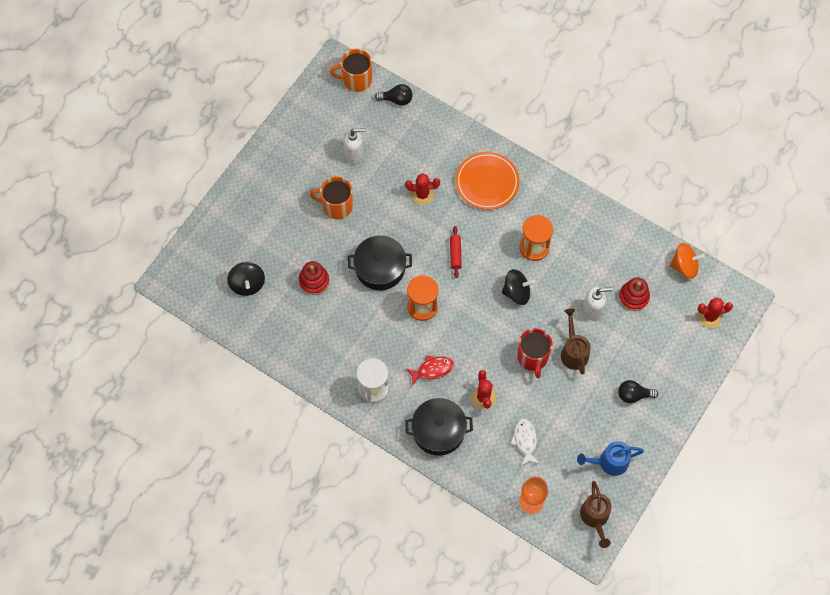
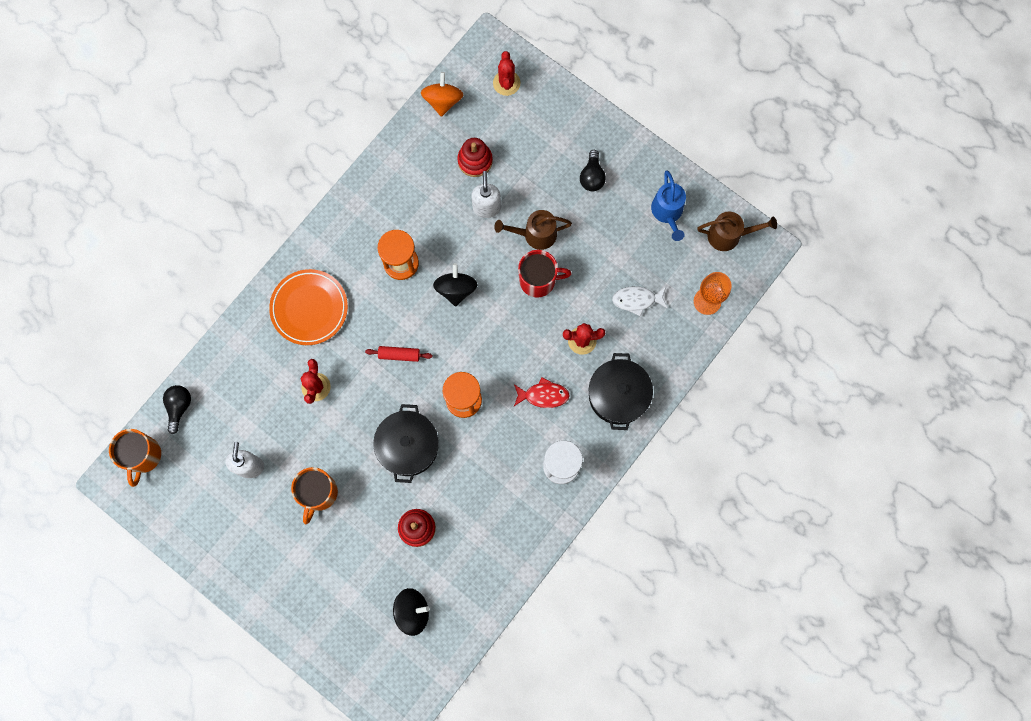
camera: 85 degrees left, 10 degrees up
red fish [406,355,454,386] -> red fish turned 105 degrees clockwise [514,377,570,408]

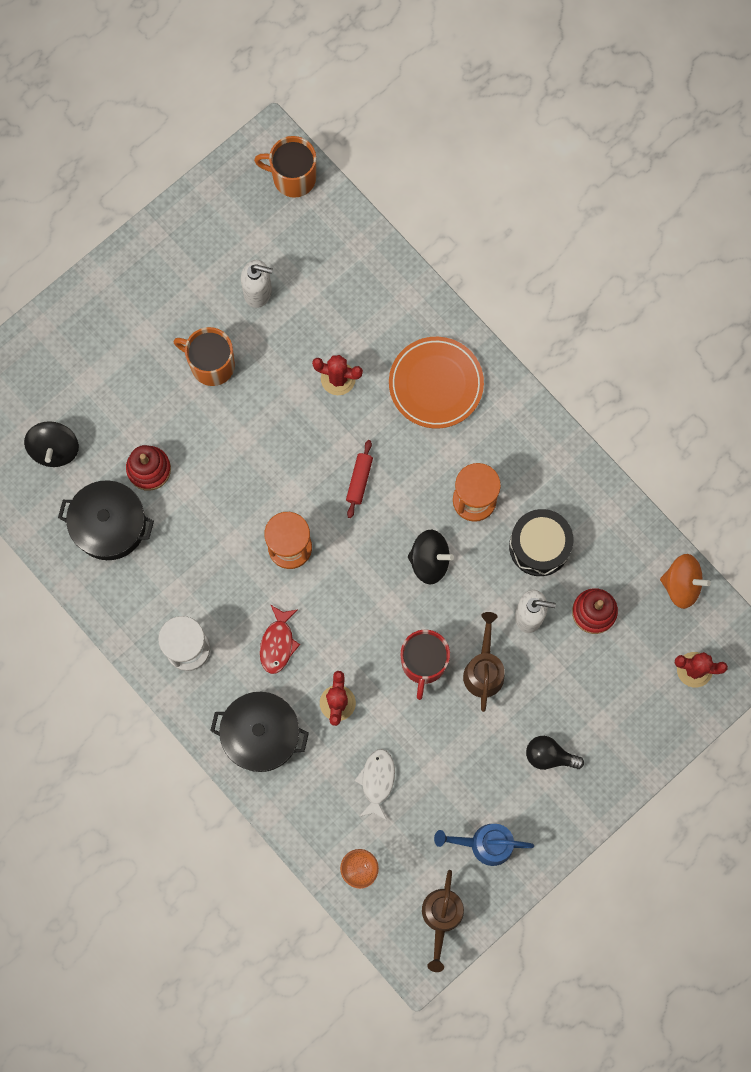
camera: 100 degrees right, 0 degrees up
black light bulb [163,385,191,434] -> none
black pot [373,404,438,483] -> black pot moved to [58,480,154,560]
none -> black drum [509,509,573,576]

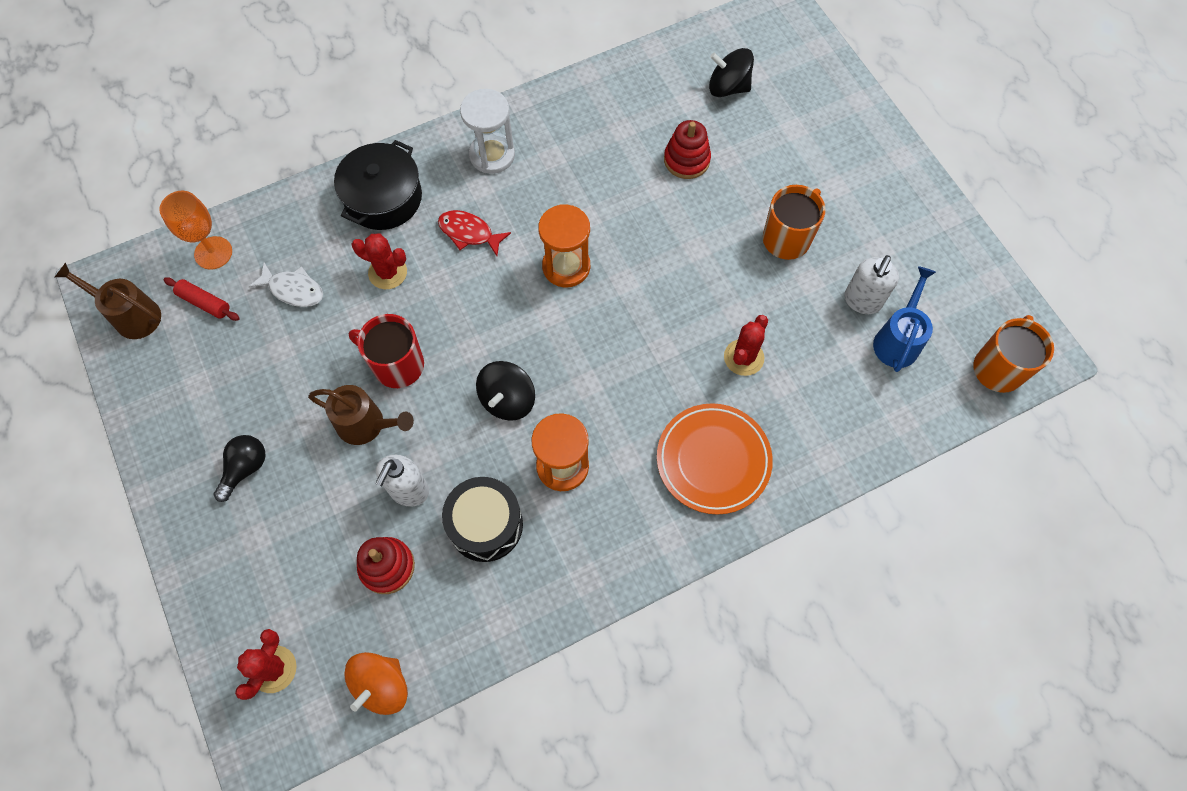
camera: 105 degrees right, 10 degrees down
black pot [58,480,154,560] -> none
red rolling pin [346,440,373,518] -> red rolling pin moved to [164,277,240,321]
blue watering can [434,824,534,866] -> blue watering can moved to [873,266,936,372]

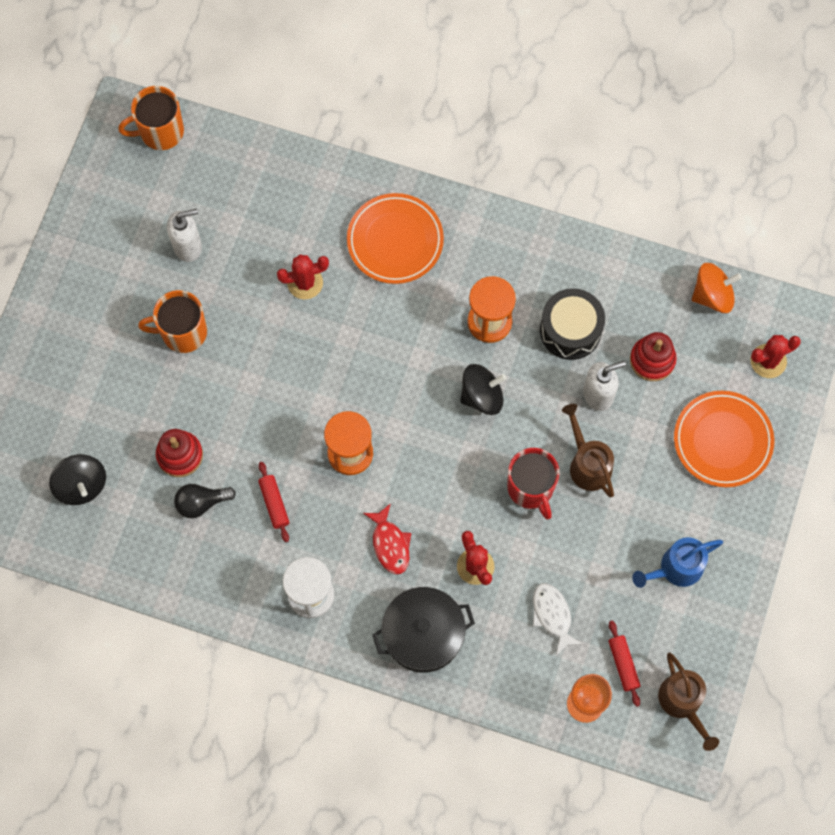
camera: 135 degrees left, 5 degrees up
black light bulb [214,435,266,502] -> black light bulb moved to [174,484,236,518]
blue watering can [873,266,936,372] -> blue watering can moved to [632,537,723,588]
none -> red rolling pin [258,462,289,542]
none -> orange plate [674,391,775,487]

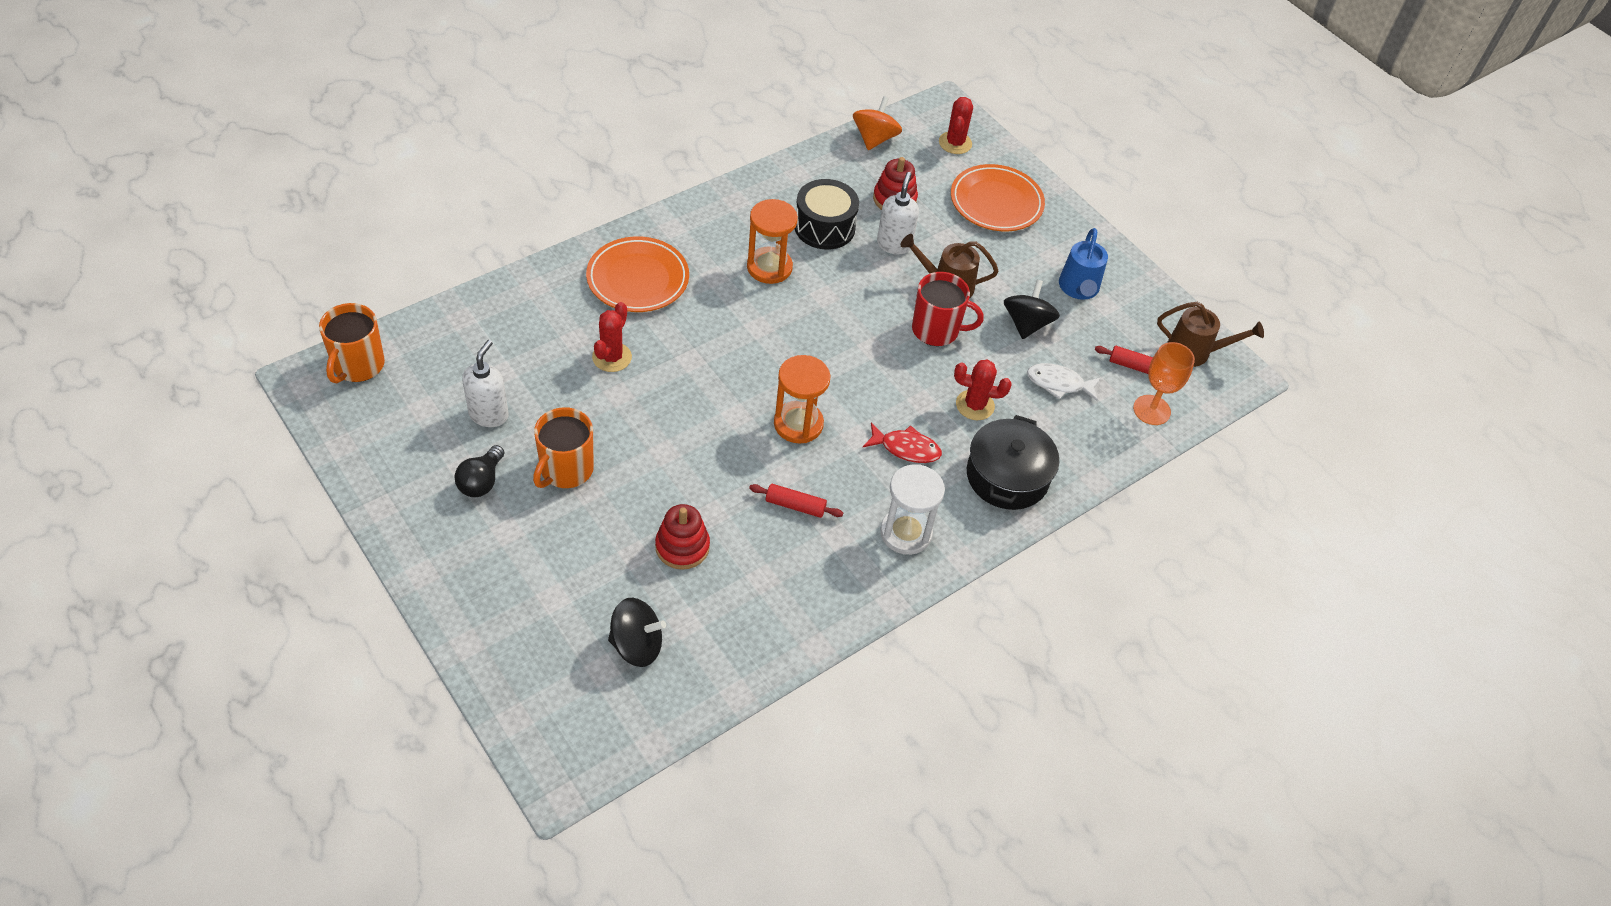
camera: 60 degrees left, 20 degrees down
black light bulb [174,484,236,518] -> black light bulb moved to [454,445,504,497]
black spinning top [460,364,507,415] -> black spinning top moved to [1004,280,1060,339]

